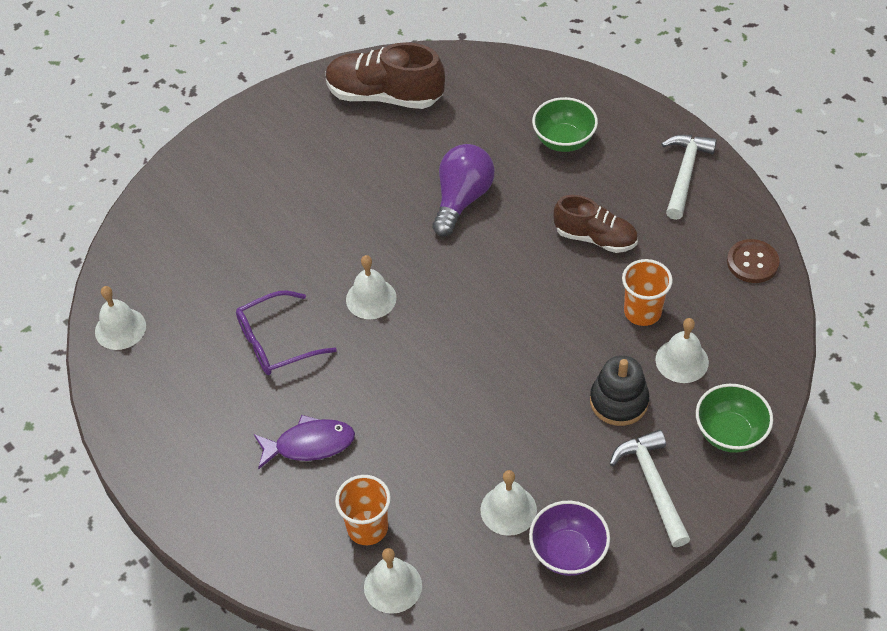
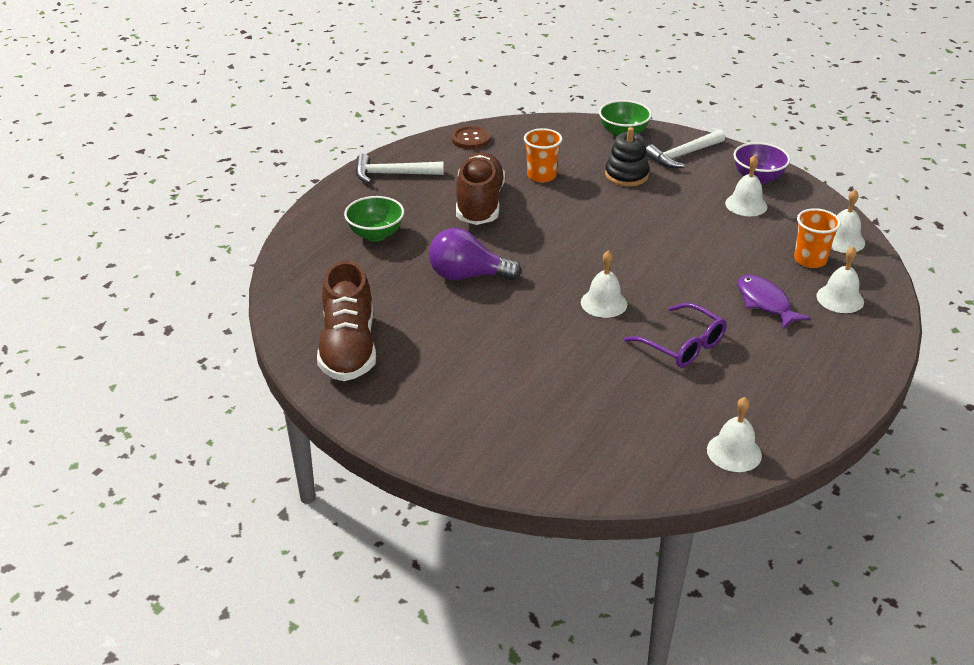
camera: 110 degrees left, 15 degrees down
brown shoe [554,195,638,253] -> brown shoe [456,152,505,225], size x1.53
white bell [655,318,709,383] -> white bell moved to [816,246,864,313]

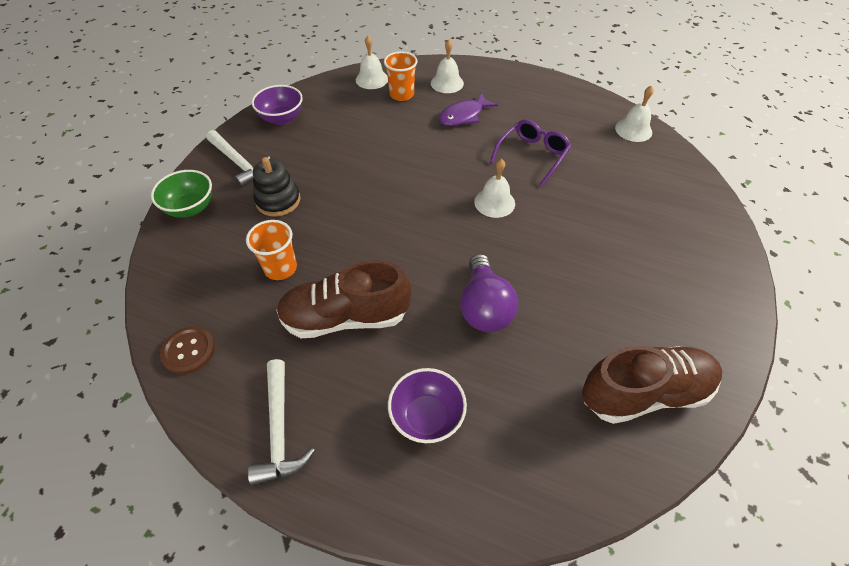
camera: 100 degrees left, 15 degrees up
green bowl [344,196,404,241] -> purple bowl [388,368,467,443]
white bell [725,155,767,216] -> none

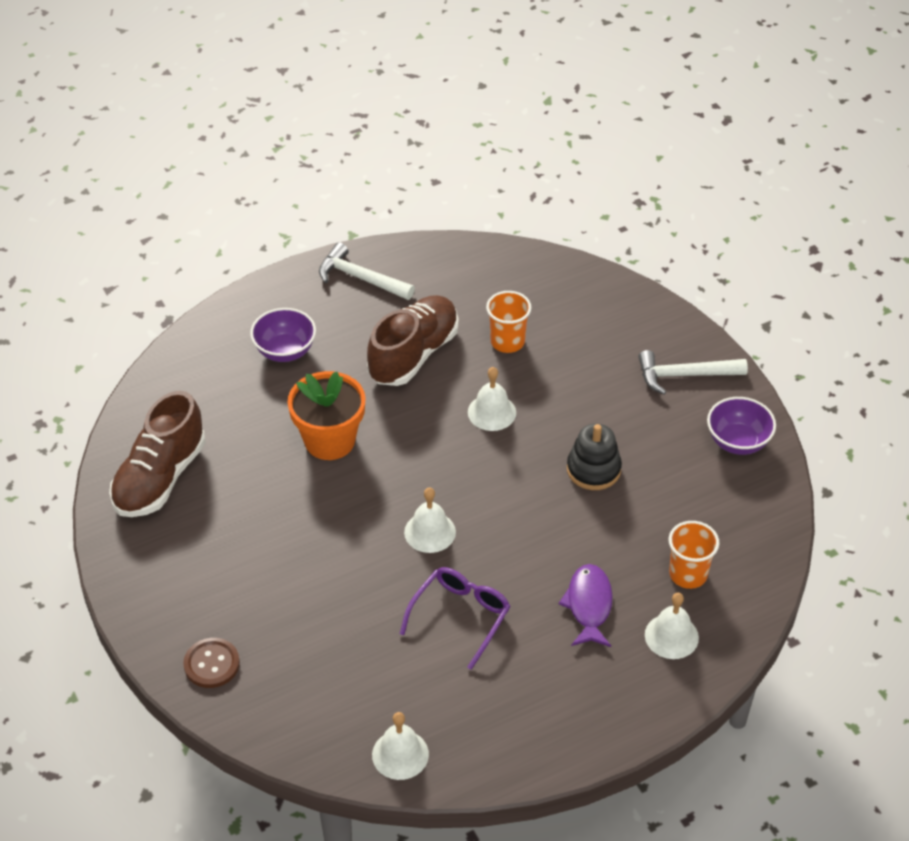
camera: 130 degrees right, 5 degrees down
green bowl [151,170,212,218] -> none
brown button [160,326,215,374] -> brown button moved to [183,638,240,688]
black stacking toy [253,157,300,217] -> black stacking toy moved to [567,423,622,490]
white bell [356,36,388,89] -> white bell moved to [468,367,516,431]
purple light bulb [460,254,518,332] -> orange flower pot [288,371,366,460]
purple glasses [490,119,571,186] -> purple glasses turned 135 degrees counterclockwise [400,567,510,670]

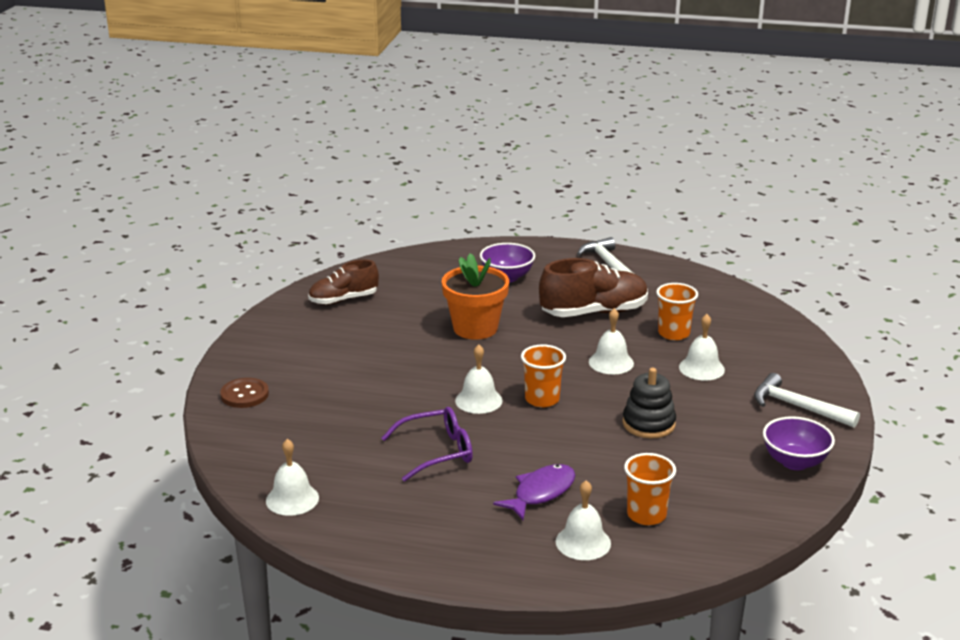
camera: 40 degrees right, 20 degrees down
brown shoe [109,391,206,517] -> brown shoe [308,260,379,305], size x0.65
none -> orange cup [521,344,566,408]
none -> white bell [679,314,725,381]

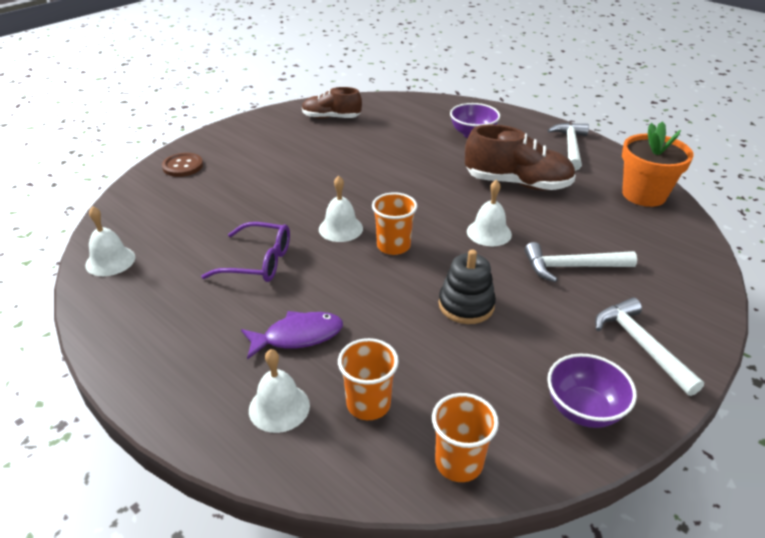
camera: 30 degrees right, 10 degrees up
orange flower pot [442,253,509,340] -> orange flower pot moved to [622,121,694,207]
orange cup [656,283,698,340] -> orange cup moved to [432,393,499,482]
white bell [679,314,725,381] -> white hammer [525,242,637,282]

